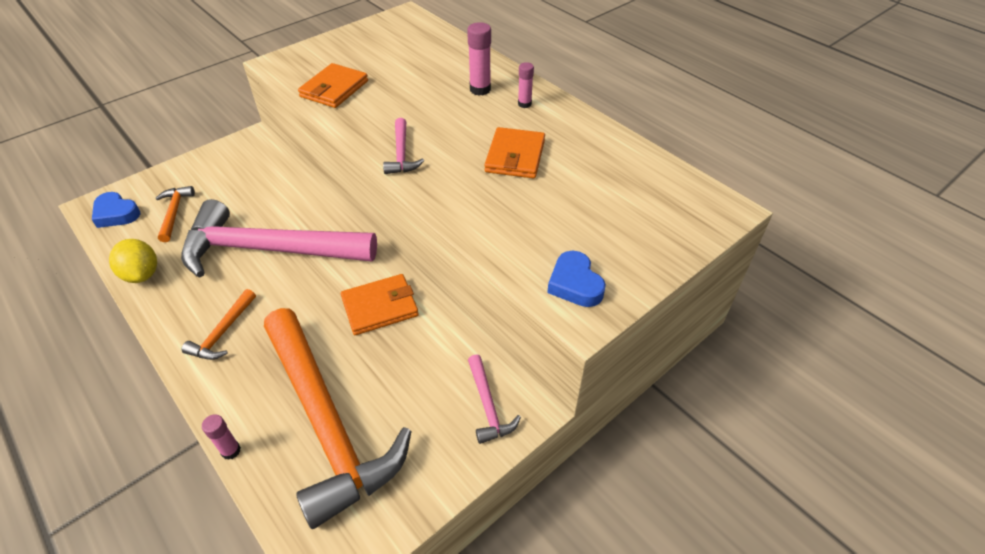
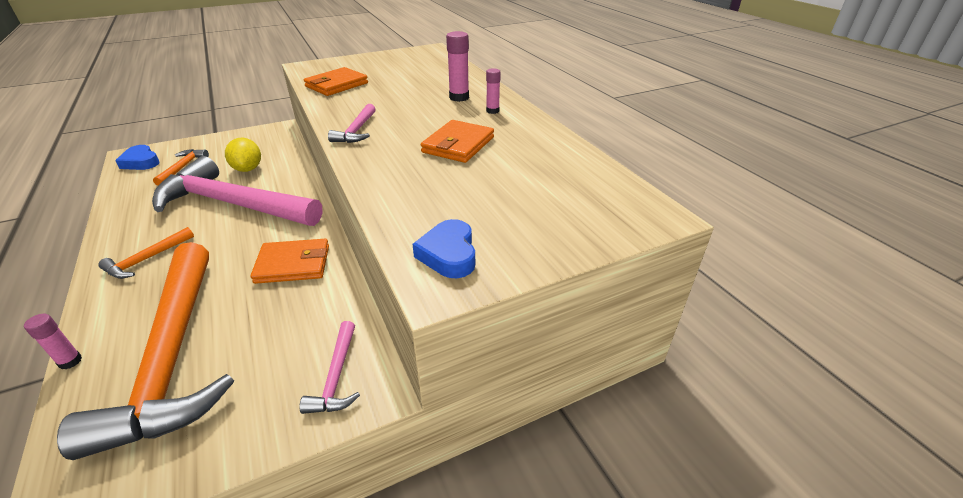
camera: 15 degrees right, 10 degrees down
yellow lemon [109,239,157,283] -> yellow lemon moved to [225,138,261,172]

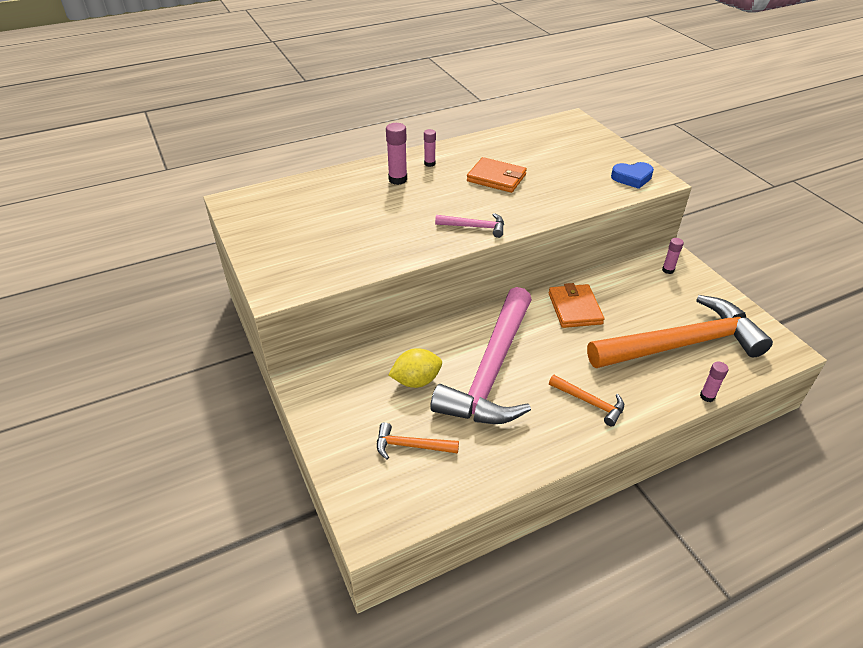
camera: 90 degrees left, 5 degrees up
blue heart [115,145,160,170] -> none
pink hammer [299,321,360,414] -> pink glue stick [662,238,684,274]
orange wallet [304,67,368,96] -> none

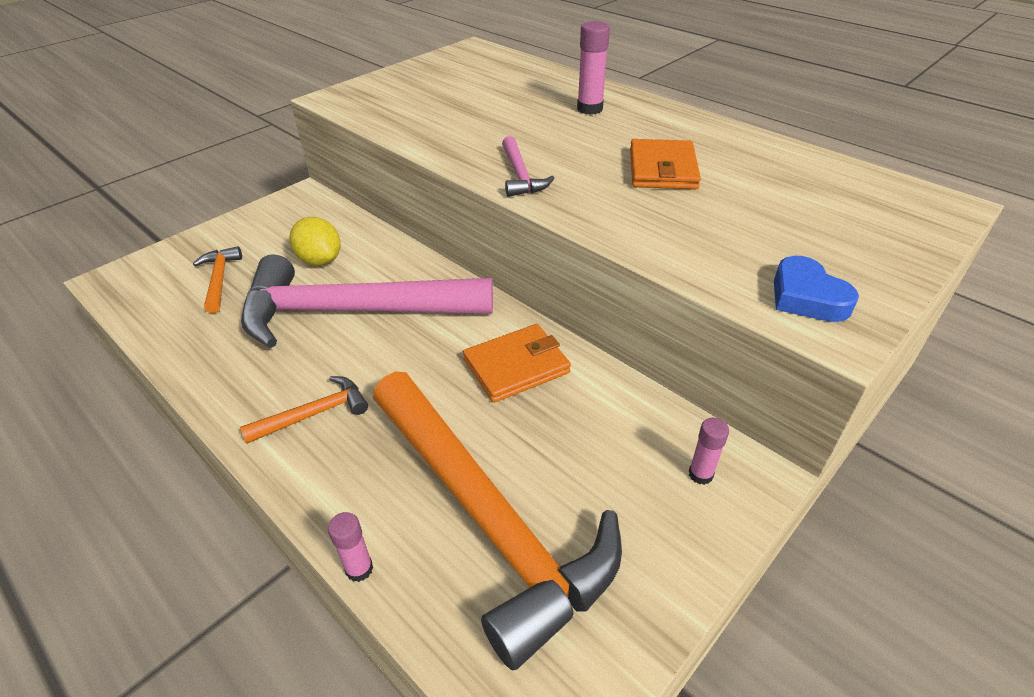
camera: 70 degrees right, 0 degrees up
pink glue stick [424,129,436,167] -> none
orange hammer [549,375,624,426] -> orange hammer turned 135 degrees counterclockwise [240,376,368,444]

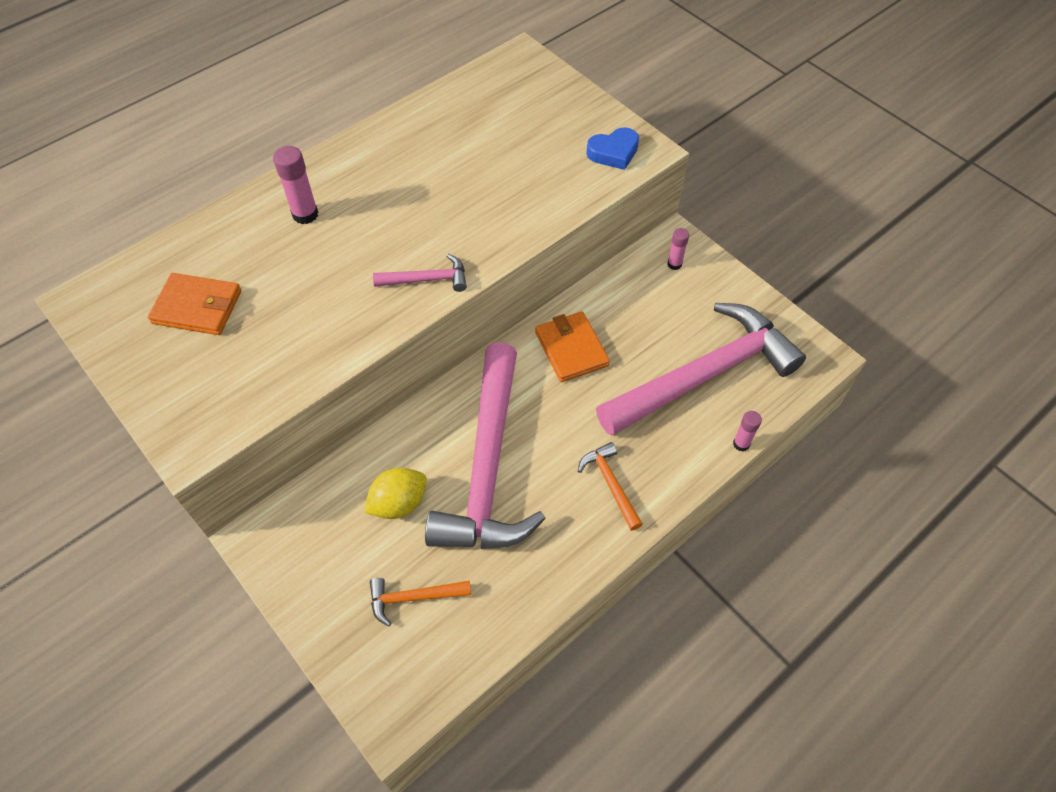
camera: 85 degrees left, 15 degrees up
orange hammer [373,371,622,670] -> pink hammer [596,303,806,436]
orange wallet [630,139,701,190] -> orange wallet moved to [148,273,241,335]

